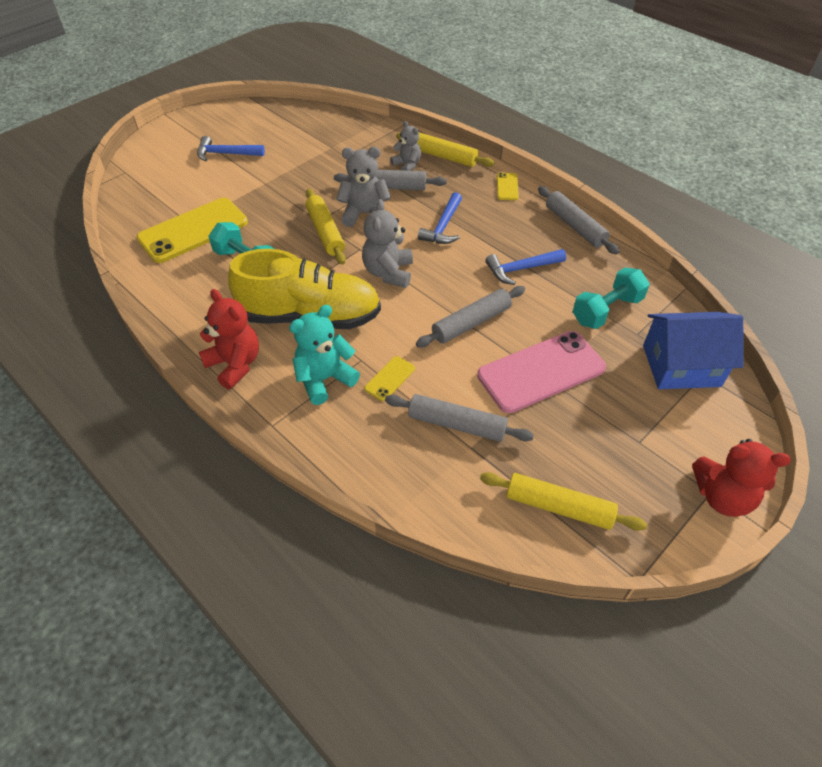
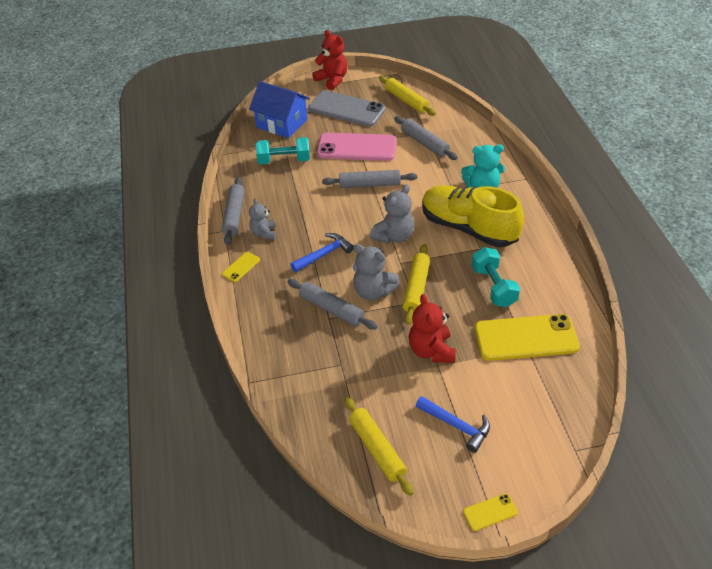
camera: 145 degrees left, 5 degrees down
red teddy bear [199,289,259,389] -> red teddy bear moved to [409,294,456,363]
yellow phone [364,356,415,401] -> yellow phone moved to [463,493,518,531]
grey teddy bear [390,121,421,171] -> grey teddy bear moved to [249,198,276,240]
yellow rolling pin [396,132,495,167] -> yellow rolling pin moved to [344,397,413,496]
blue hammer [485,249,566,285] -> none
none -> grey phone [308,90,385,127]

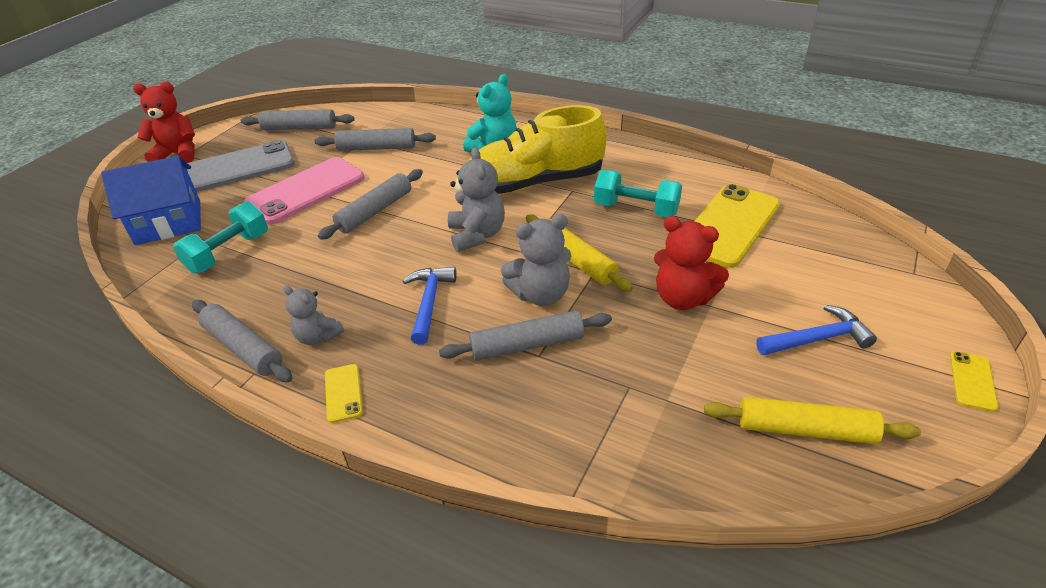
camera: 50 degrees left, 5 degrees down
yellow rolling pin [379,76,436,116] -> grey rolling pin [241,109,354,130]

